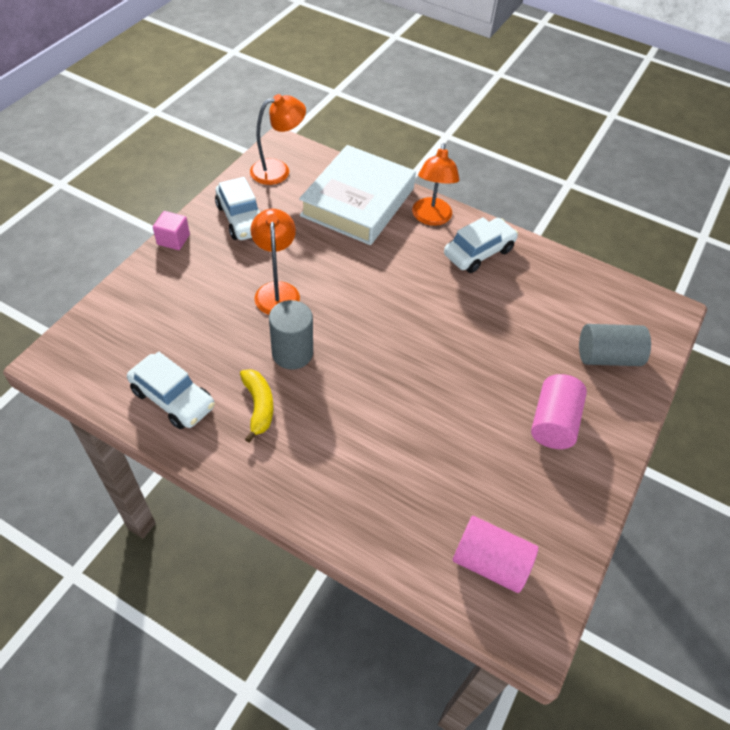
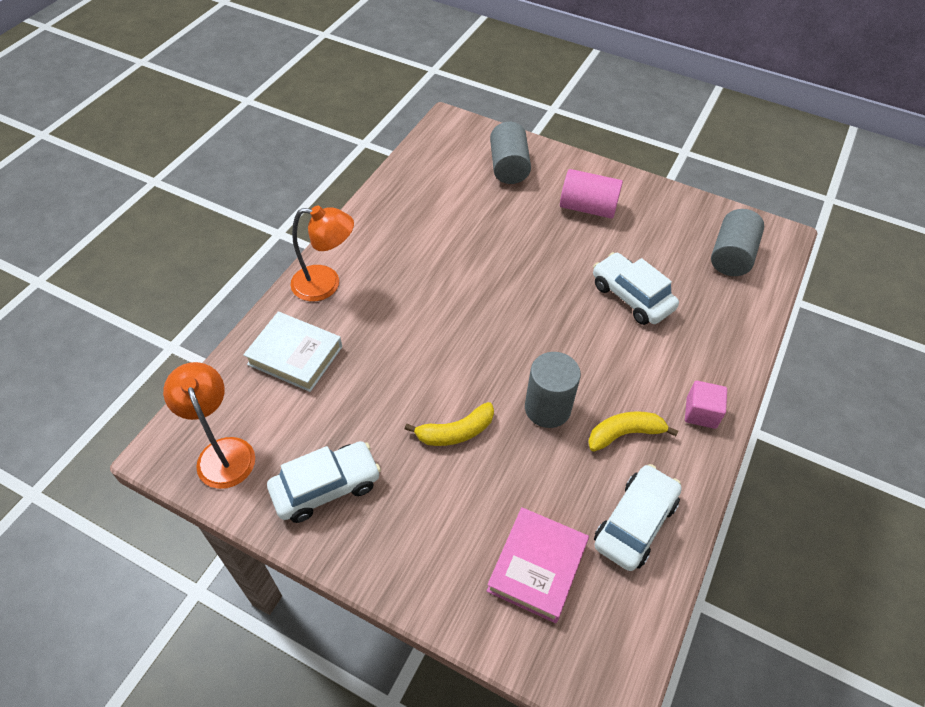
camera: 90 degrees left, 0 degrees up
pink cube [153,211,190,250] -> pink cube moved to [685,381,727,429]
orange lamp [250,209,300,315] -> yellow banana [405,402,494,446]
white book [299,145,416,245] -> white book [243,312,342,392], size x0.60
white car [444,217,518,273] -> white car moved to [593,252,679,325]
pink cylinder [453,516,538,593] -> grey cylinder [711,209,764,276]
none -> pink book [487,507,589,623]

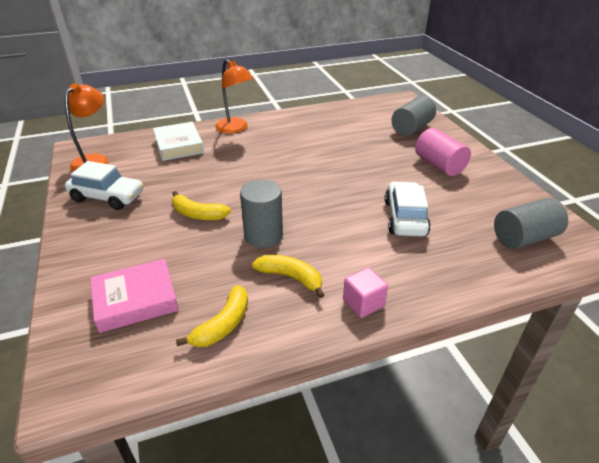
camera: 45 degrees right, 15 degrees down
white car [594,464,682,571] -> yellow banana [176,285,248,347]

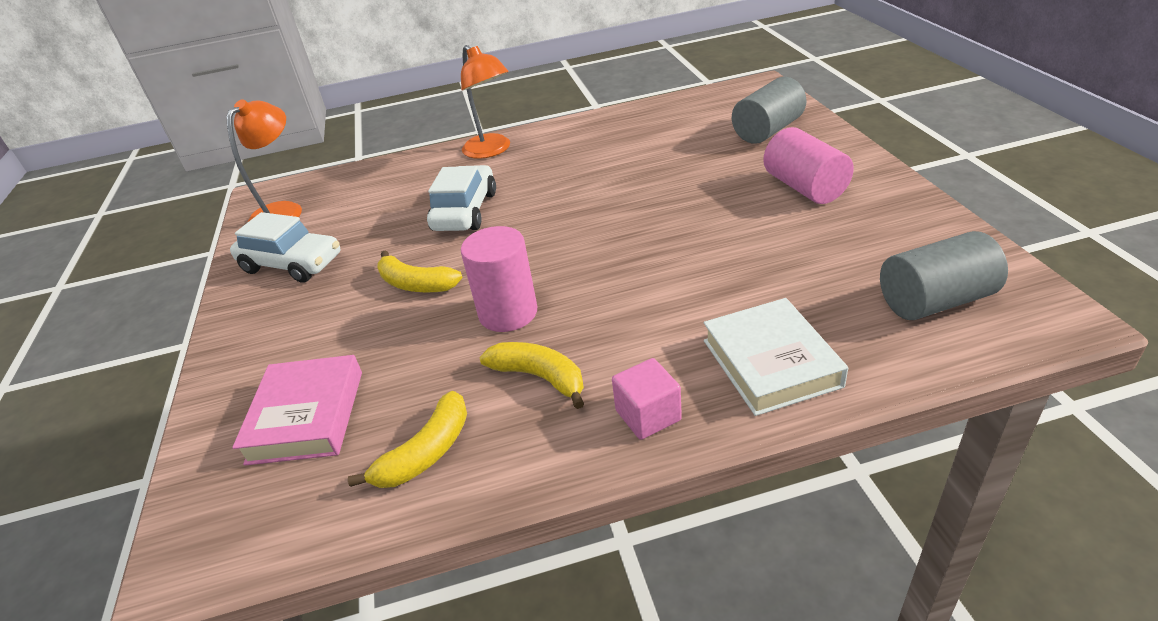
camera: 10 degrees right, 0 degrees up
pink book [90,259,179,333] -> pink book turned 75 degrees counterclockwise [232,355,362,465]
white book [153,122,204,161] -> white book moved to [704,298,848,416]
grey cylinder [240,180,283,248] -> pink cylinder [461,226,537,332]
white car [385,182,431,236] -> white car moved to [427,165,496,231]

